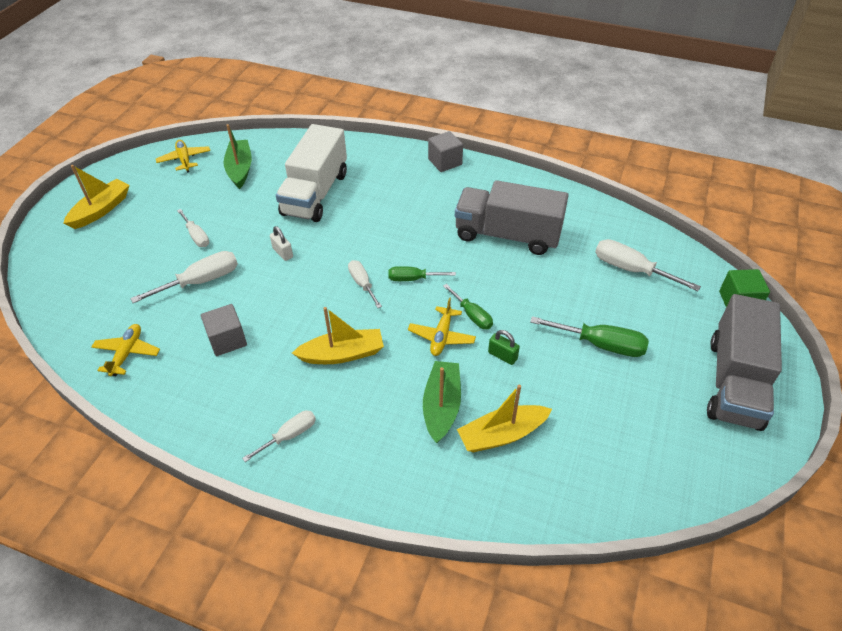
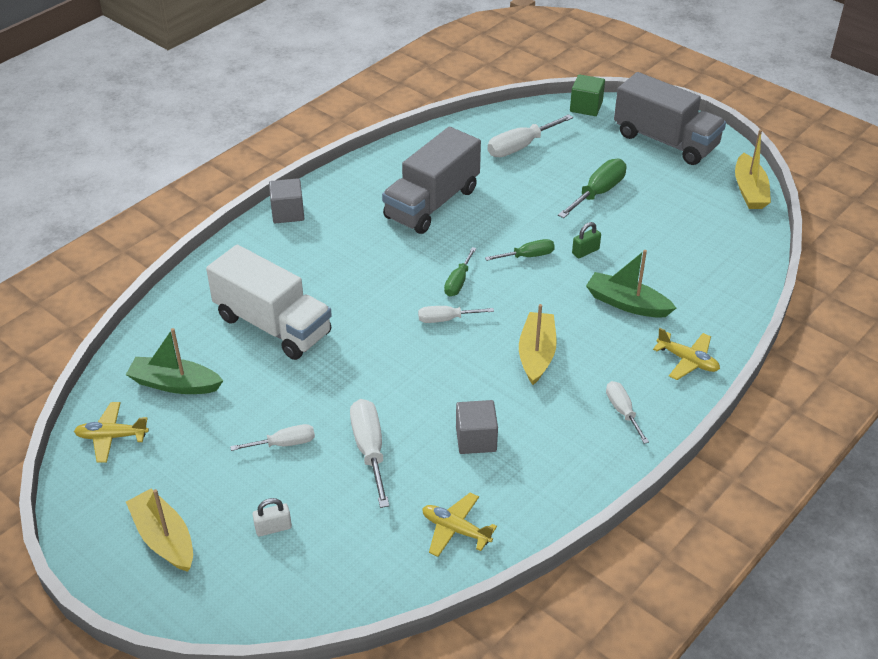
camera: 70 degrees left, 5 degrees down
white padlock [270,226,293,261] -> white padlock moved to [253,498,292,537]
yellow plane [408,297,476,356] -> yellow plane moved to [653,328,720,380]
yellow boat [457,385,552,452] -> yellow boat moved to [735,130,771,209]

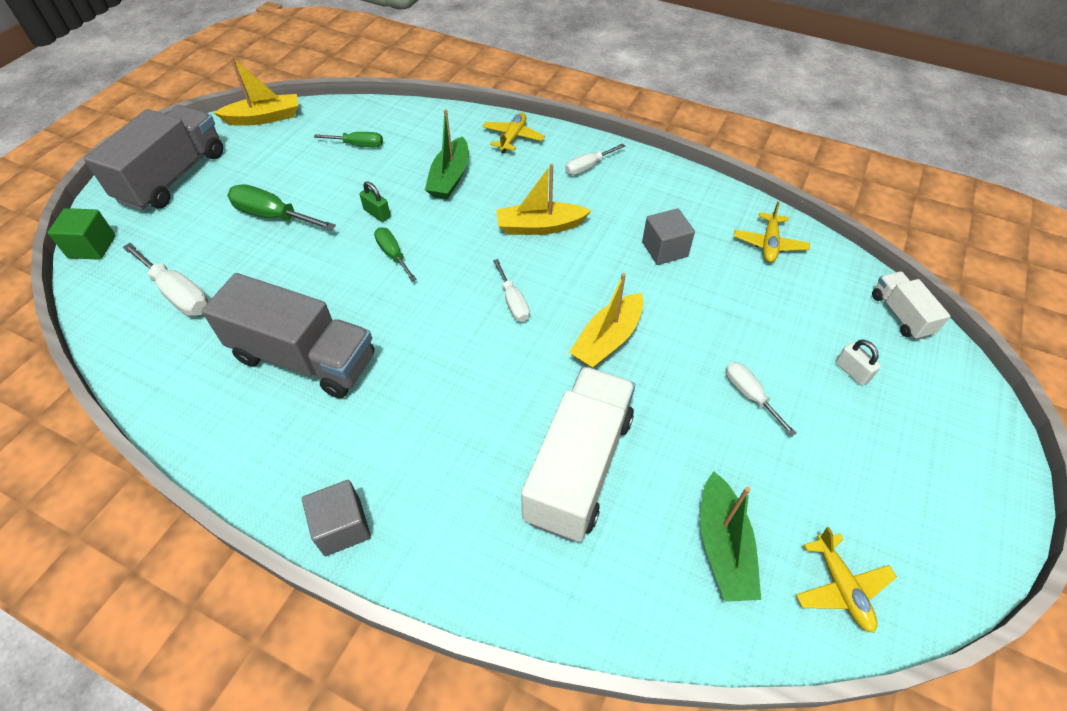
camera: 105 degrees left, 10 degrees up
yellow boat [126,489,193,572] -> yellow boat moved to [569,273,644,368]
white screwdriver [350,399,389,508] -> none
green screwdriver [444,247,477,296] -> green screwdriver moved to [314,132,383,147]
none -> white truck [872,271,950,340]

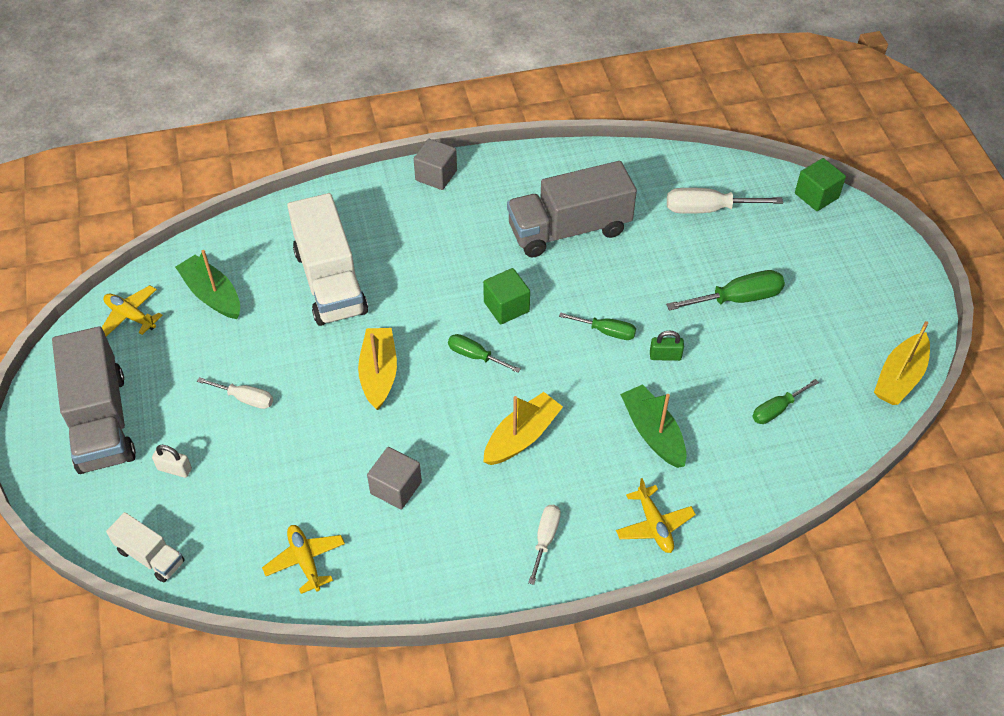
camera: 140 degrees right, 0 degrees up
grey truck [84,105,223,211] -> grey truck moved to [52,326,136,474]
white screwdriver [493,259,530,322] -> green screwdriver [448,334,520,373]
none -> green cube [483,268,530,324]

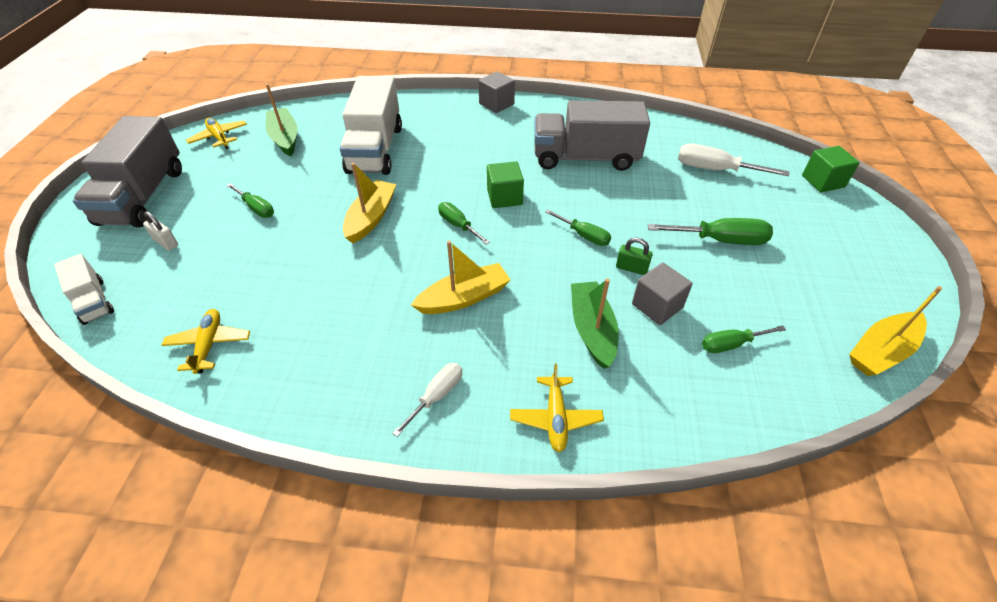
camera: 20 degrees right, 5 degrees down
white screwdriver [197,377,273,409] -> green screwdriver [227,183,274,218]
grey cube [367,447,422,510] -> grey cube moved to [632,263,693,325]

